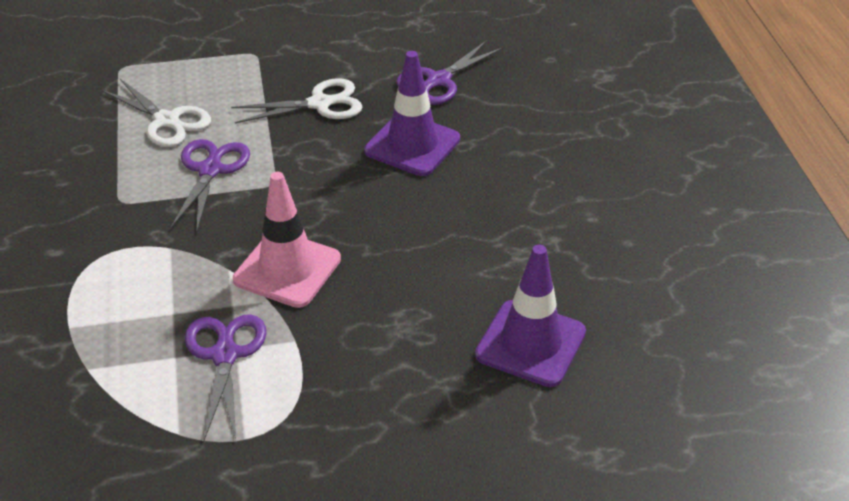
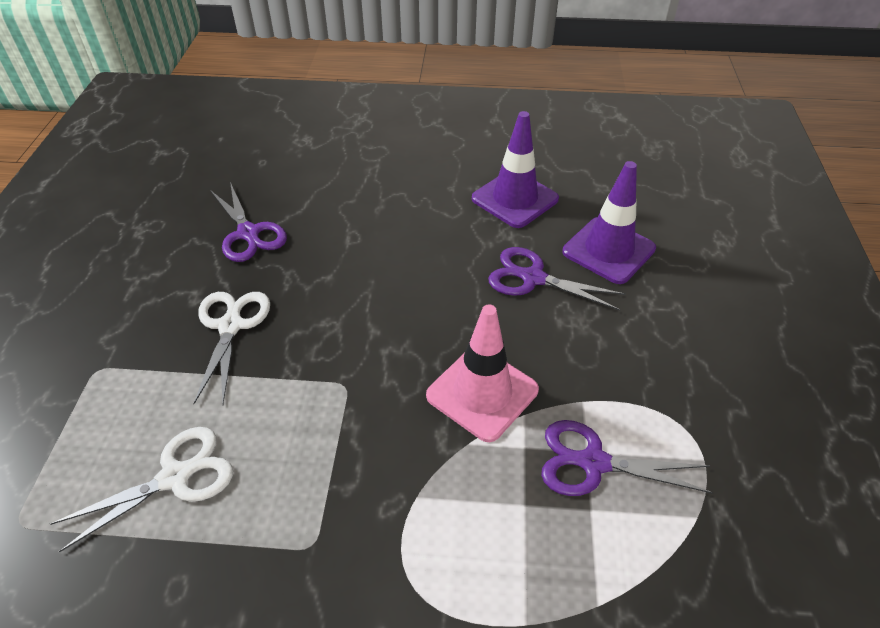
camera: 75 degrees left, 5 degrees up
purple scissors [171,139,250,231] -> purple scissors moved to [488,247,626,311]
purple traffic cone [364,51,460,176] -> purple traffic cone moved to [472,111,559,228]

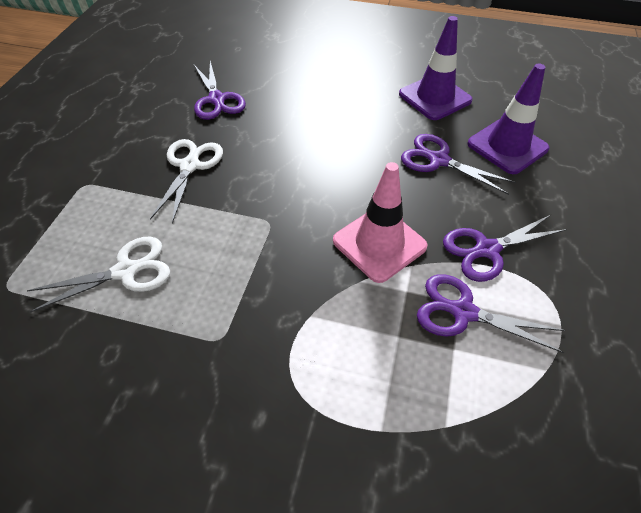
camera: 10 degrees right, 5 degrees up
none -> purple scissors [443,215,567,282]

